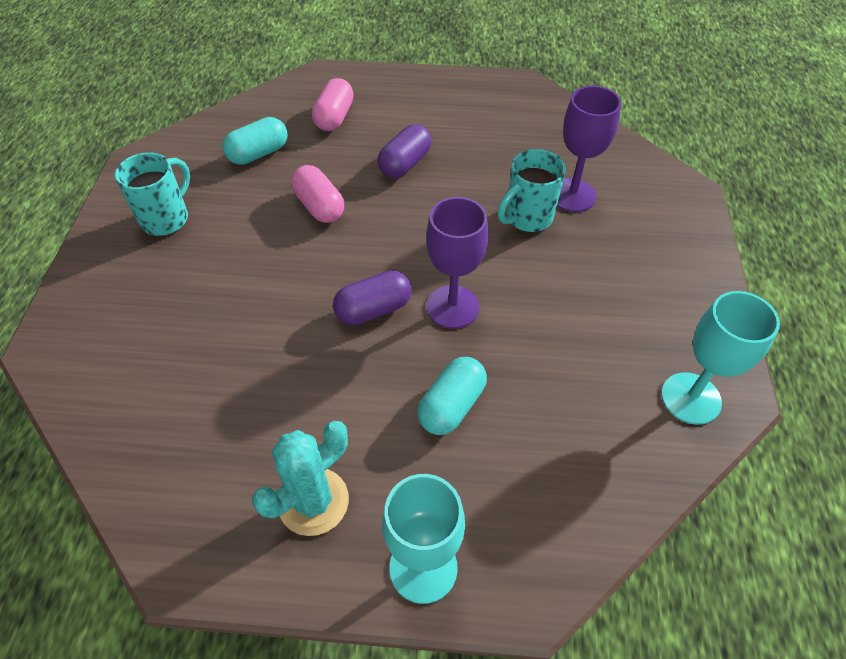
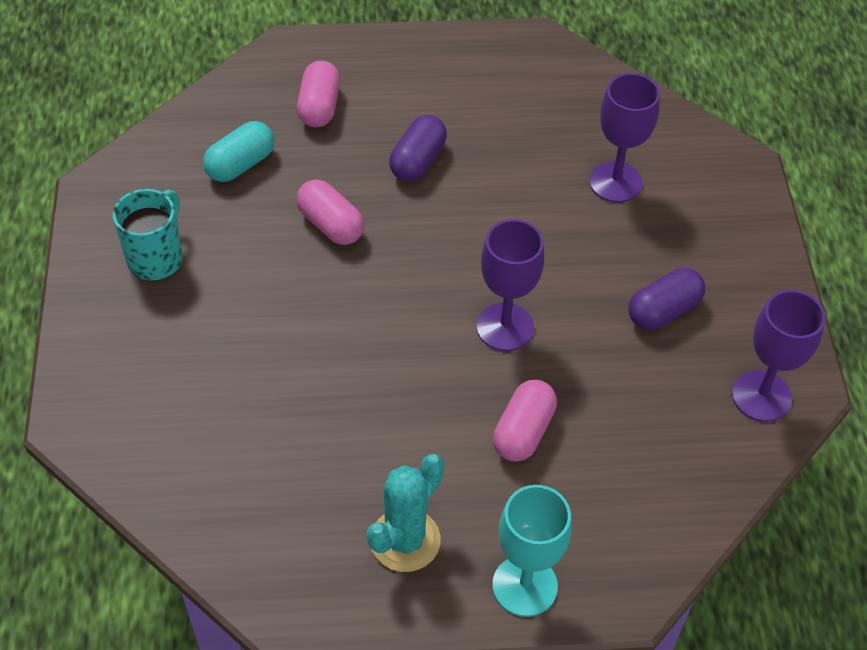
camera: 10 degrees left, 0 degrees up
purple capsule [333,270,412,325] -> purple capsule moved to [628,268,705,330]
turquoise capsule [417,357,487,435] -> pink capsule [493,379,557,462]
turquoise mug [497,149,566,232] -> none
turquoise goblet [661,291,780,425] -> purple goblet [732,290,825,422]

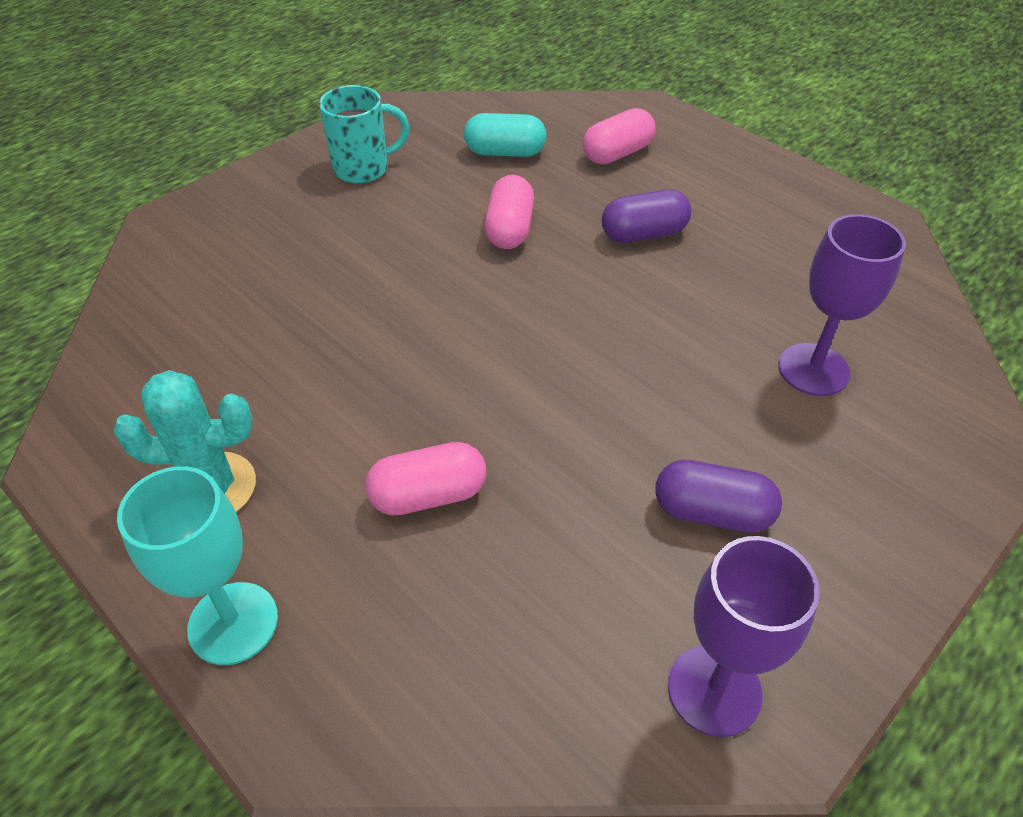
camera: 50 degrees right, 5 degrees down
purple goblet [477,219,544,351] -> none

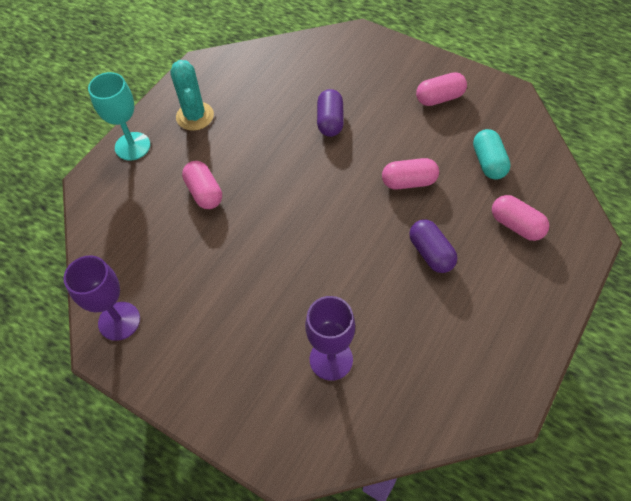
camera: 80 degrees right, 10 degrees up
turquoise mug [319,85,410,184] -> pink capsule [416,72,467,106]
purple capsule [655,460,782,533] -> purple capsule moved to [317,89,344,137]

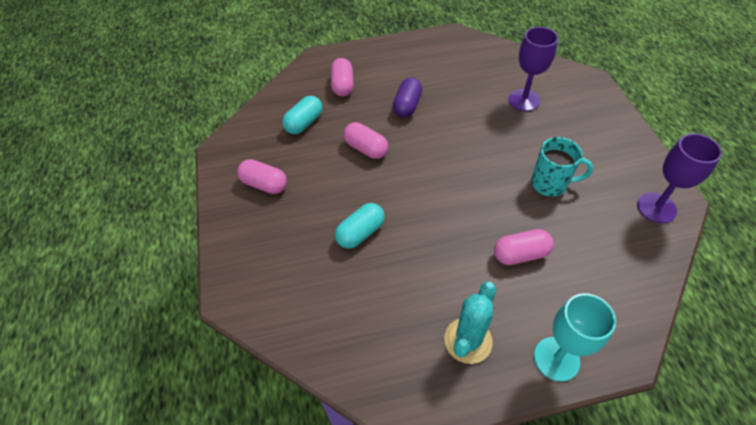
camera: 135 degrees left, 5 degrees down
pink capsule [182,161,222,209] -> pink capsule turned 60 degrees clockwise [494,229,554,265]
purple capsule [317,89,344,137] -> turquoise capsule [335,203,385,249]
none -> turquoise mug [531,137,593,197]

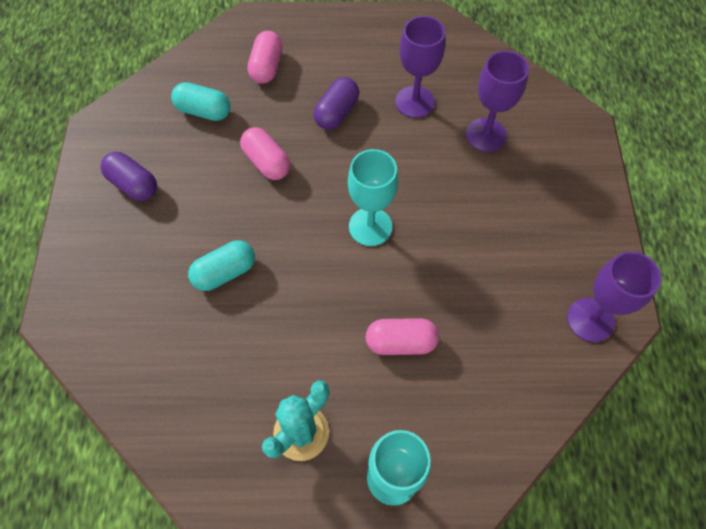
camera: 10 degrees right, 10 degrees up
pink capsule [237,159,287,194] -> purple capsule [100,152,157,201]
turquoise capsule [282,96,323,134] -> turquoise capsule turned 60 degrees clockwise [171,82,231,121]
turquoise mug [531,137,593,197] -> none
none -> turquoise goblet [348,149,398,246]
none -> purple goblet [395,16,445,118]

